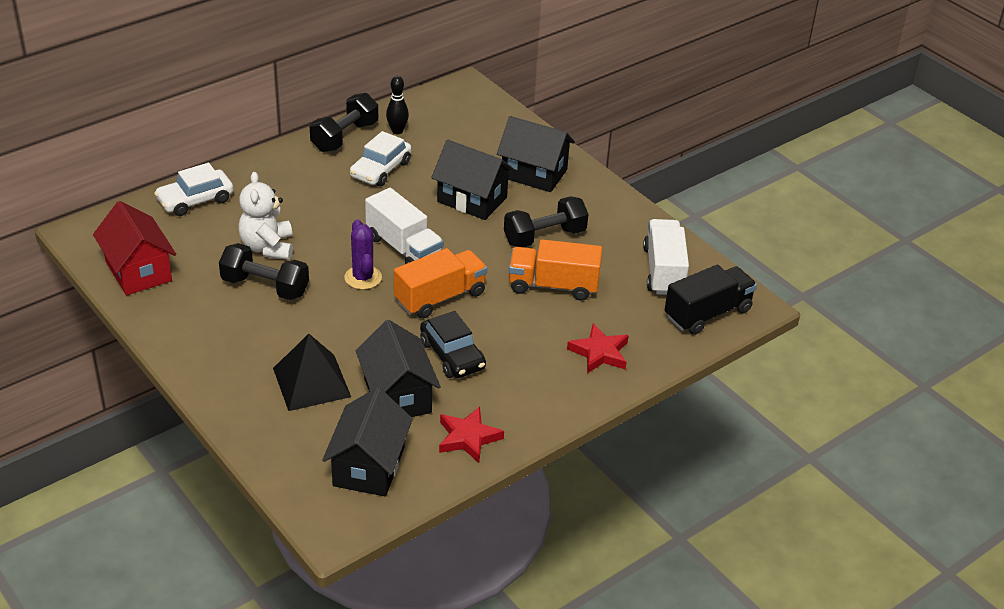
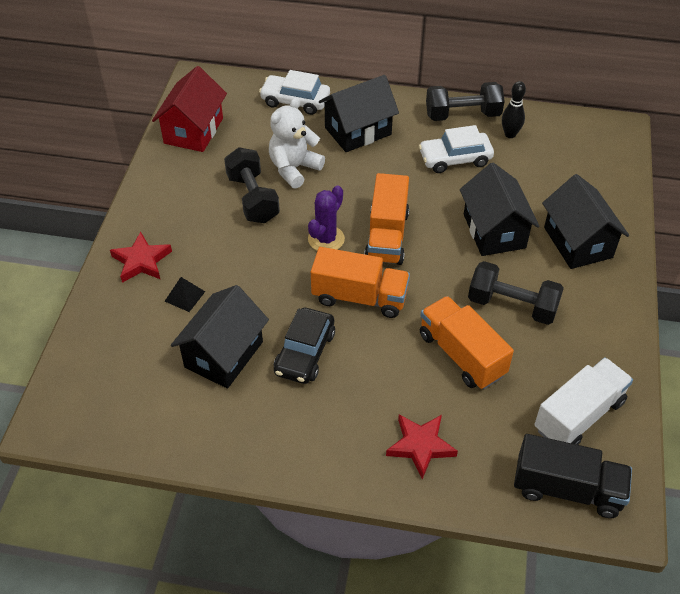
camera: 50 degrees right, 10 degrees up
black pyramid [273,334,351,411] -> black pyramid [165,277,205,312], size x0.48
black house [322,387,413,497] -> black house moved to [319,75,399,152]
white truck [365,188,443,264] -> orange truck [364,173,409,265]
red star [439,407,504,463] -> red star moved to [110,232,172,283]

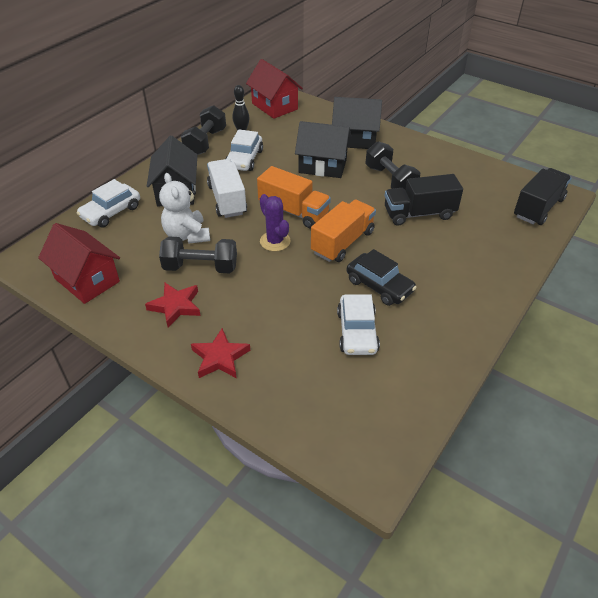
camera: 65 degrees left, 5 degrees down
black pyramid [165,277,205,312] -> none
black house [171,285,269,388] -> white car [337,294,380,355]
red star [386,415,458,479] -> red star moved to [145,283,201,328]
orange truck [420,296,514,389] -> black truck [385,174,463,226]
black dumbbell [468,261,564,325] -> black dumbbell turned 75 degrees counterclockwise [365,141,420,189]
white truck [534,357,633,445] -> white truck moved to [207,159,247,218]
none -> red house [246,59,303,119]

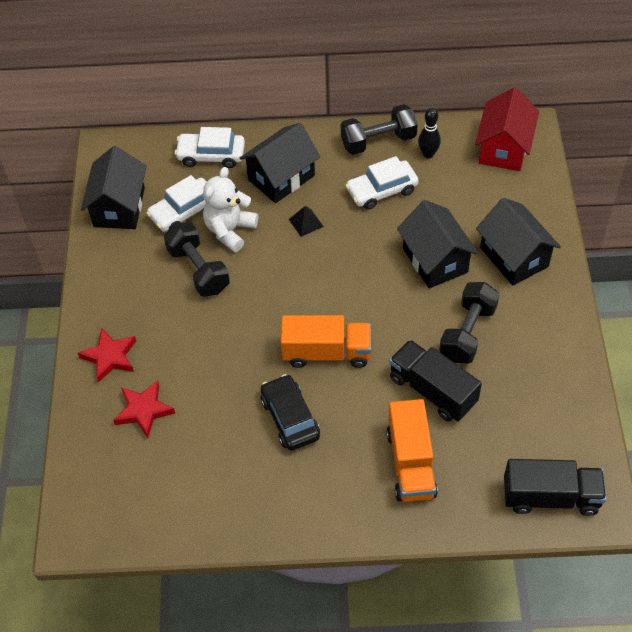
camera: 55 degrees right, 10 degrees up
red house [38,223,120,304] -> black house [81,146,147,229]
red star [145,283,201,328] -> red star moved to [113,381,175,438]
white truck [207,159,247,218] -> black pyramid [289,206,324,237]
orange truck [257,166,331,228] -> orange truck moved to [386,399,438,502]
purple cactus [260,194,291,251] -> none
white car [337,294,380,355] -> white car moved to [146,175,207,232]
black car [346,249,417,306] -> black car turned 150 degrees clockwise [260,374,320,451]

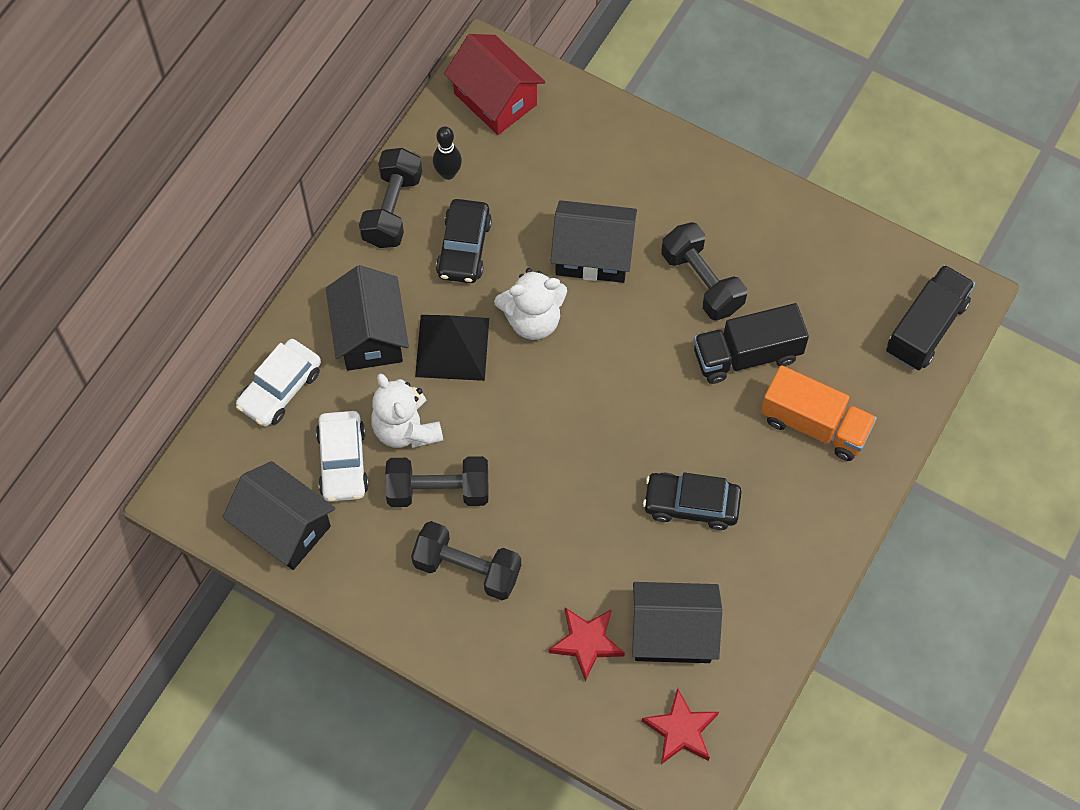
camera: 60 degrees left, 10 degrees up
red star [78,328,136,383] -> red star moved to [642,688,719,764]
orange truck [281,315,371,368] -> none
black pyramid [289,206,324,237] -> black pyramid [415,315,489,381], size x2.06
white car [345,156,419,210] -> black car [436,199,492,283]
black house [476,198,561,286] -> black house moved to [632,582,722,663]
none -> black dumbbell [411,521,521,600]
none -> white teddy bear [494,268,567,340]

